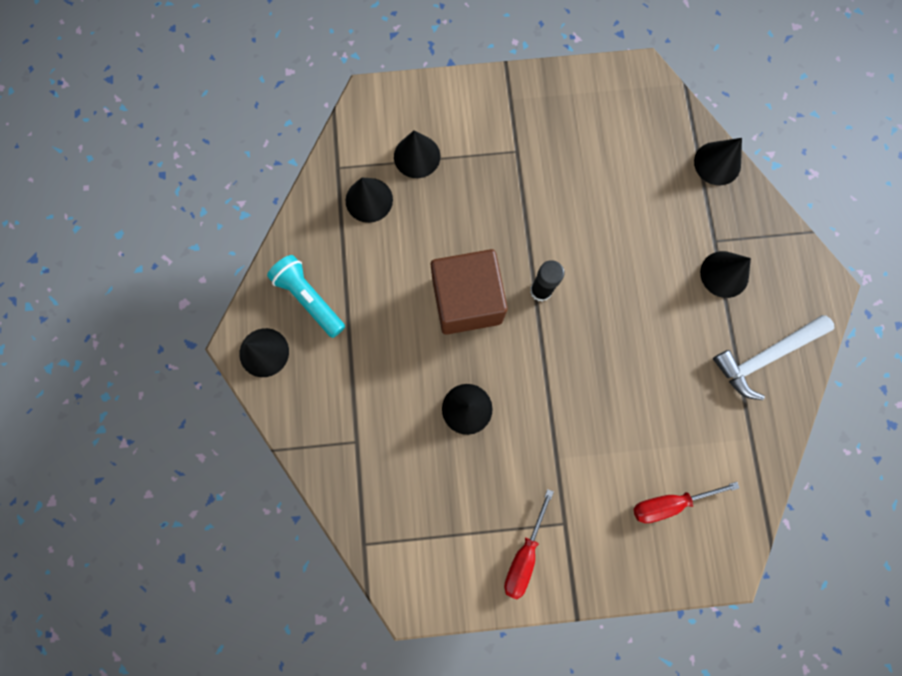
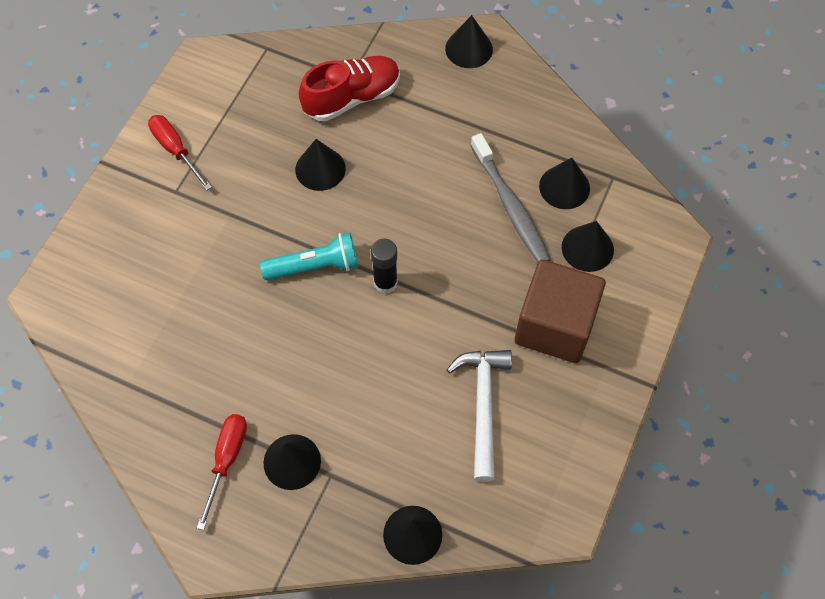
camera: 120 degrees right, 15 degrees down
turquoise flashlight [267,255,345,338] -> turquoise flashlight moved to [260,233,358,280]
brown cube [431,249,508,335] -> brown cube moved to [514,259,606,363]
red screwdriver [633,482,739,523] -> red screwdriver moved to [197,414,247,530]
white hammer [713,315,835,400] -> white hammer moved to [447,350,512,482]
none -> red shoe [299,56,400,121]
none -> grey toothbrush [470,133,551,262]

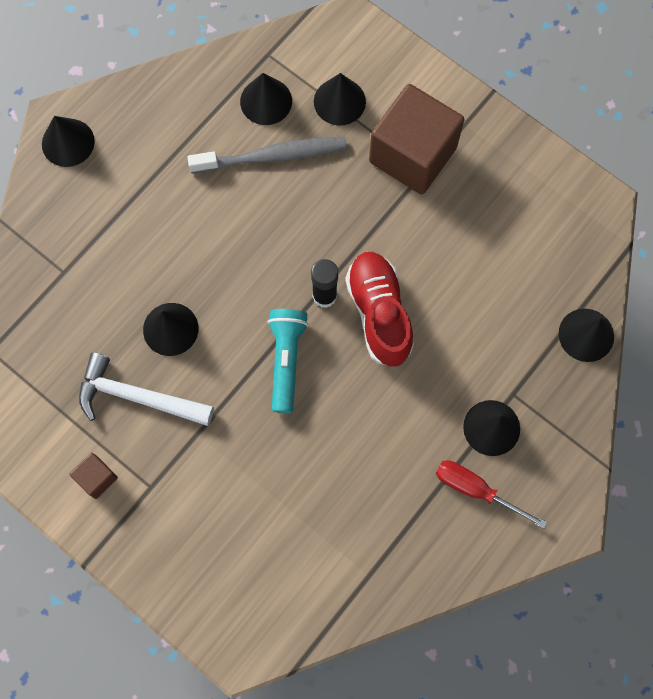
camera: 75 degrees left, 10 degrees up
red screwdriver [148,115,212,191] -> brown cube [70,453,118,499]
red shoe [299,56,400,121] -> red shoe moved to [345,252,414,367]
white hammer [447,350,512,482] -> white hammer moved to [79,352,214,426]

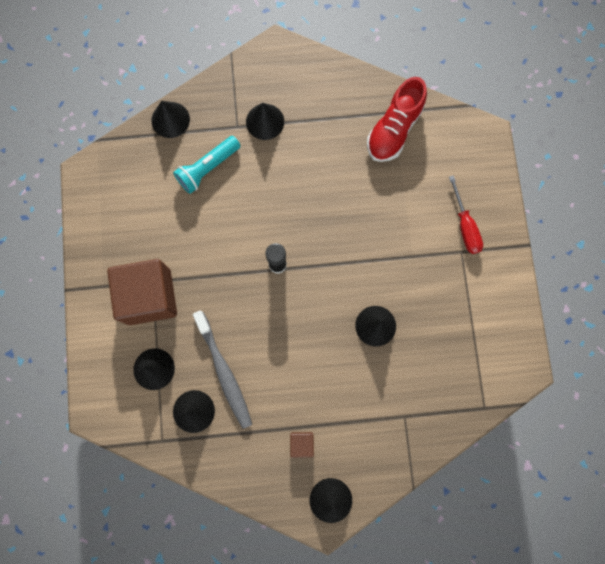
camera: 135 degrees left, 5 degrees up
brown cube [70,453,118,499] -> brown cube moved to [290,432,314,458]
white hammer [79,352,214,426] -> none
grey toothbrush [187,137,347,174] -> grey toothbrush turned 150 degrees counterclockwise [193,310,252,429]
turquoise flashlight [267,309,309,413] -> turquoise flashlight moved to [173,136,240,194]
red shoe [345,252,414,367] -> red shoe moved to [367,77,427,162]
red screwdriver [436,460,547,529] -> red screwdriver moved to [449,176,483,254]

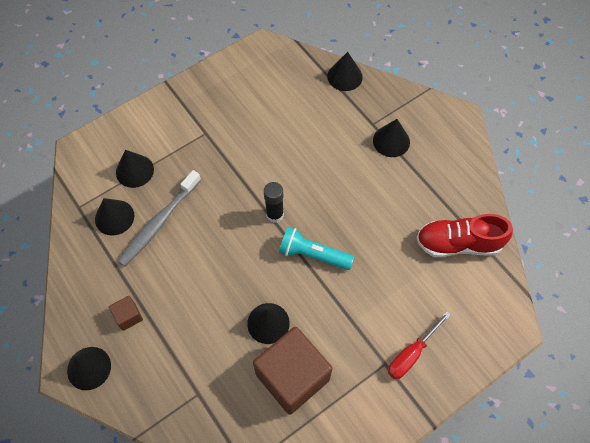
camera: 60 degrees right, 15 degrees down
brown cube [107,259,177,325] -> brown cube moved to [253,327,332,415]
turquoise flashlight [173,136,240,194] -> turquoise flashlight moved to [279,227,354,270]

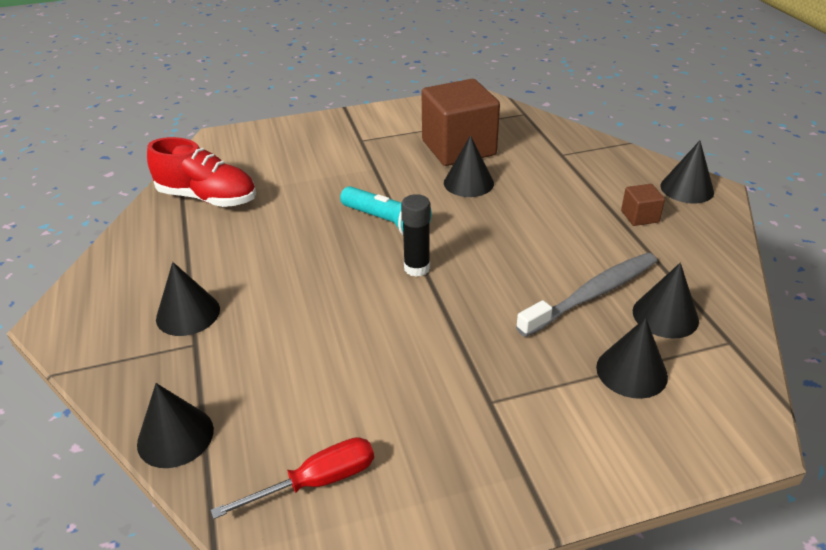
camera: 160 degrees left, 25 degrees down
red screwdriver [388,311,451,379] -> red screwdriver moved to [211,437,374,519]

